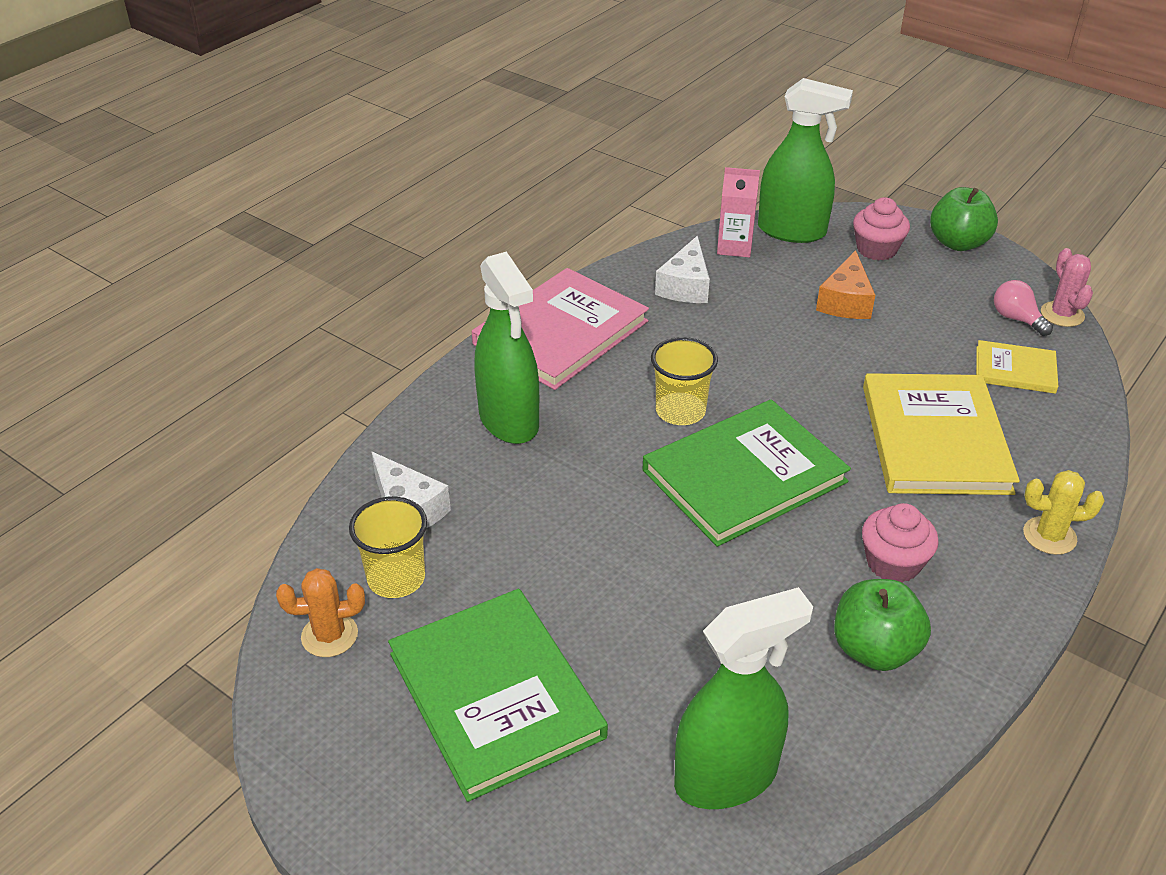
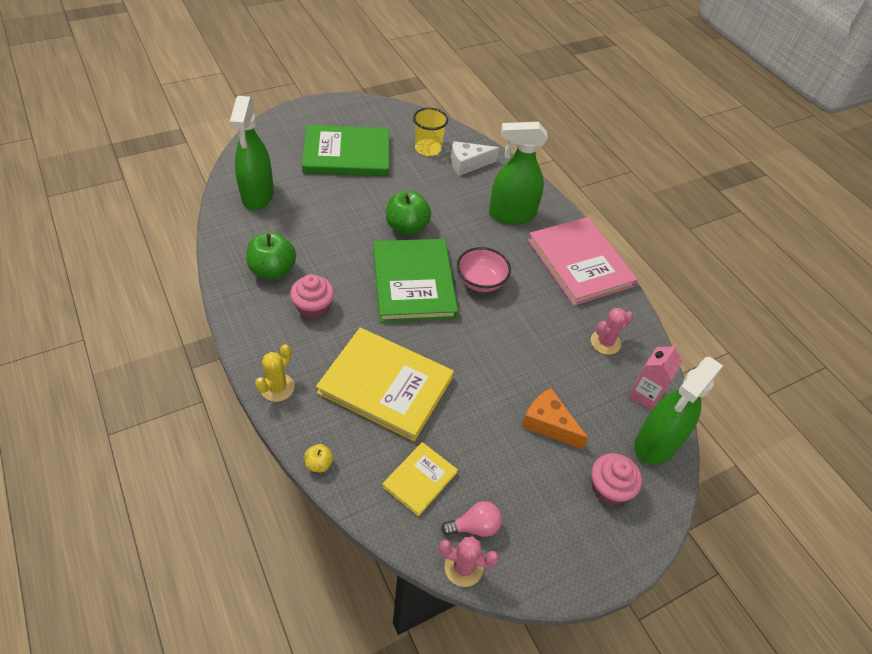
camera: 110 degrees right, 10 degrees up
orange cactus [276,568,365,657] -> none
yellow cup [651,337,718,425] -> pink bowl [457,247,511,292]
white cheese [655,236,710,303] -> pink cactus [591,308,633,355]
green apple [930,187,998,251] -> green apple moved to [386,190,431,235]
none -> yellow apple [304,444,333,472]

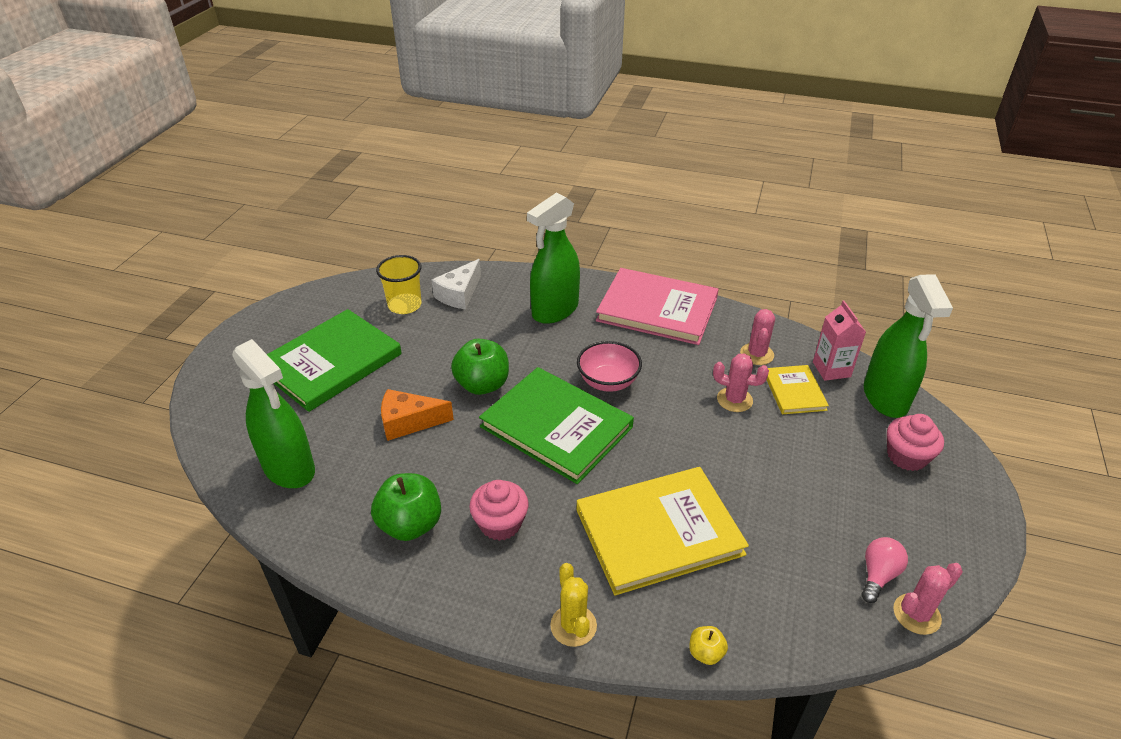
camera: 40 degrees left, 10 degrees down
yellow book [382,442,458,516] -> yellow book moved to [767,365,829,414]
orange cheese [522,388,588,449] -> orange cheese moved to [381,389,454,441]
none -> pink cactus [713,354,769,412]

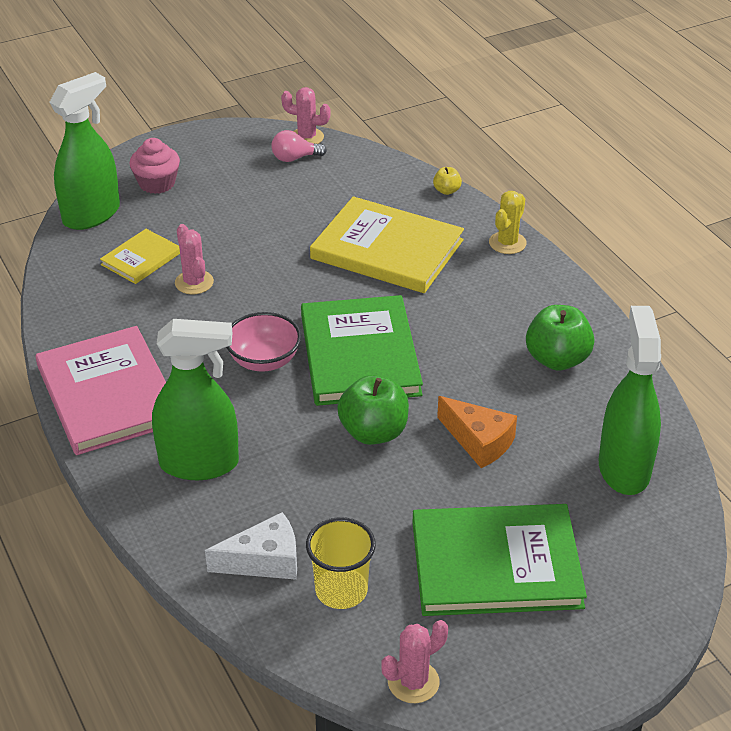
camera: 135 degrees left, 0 degrees up
pink cupcake [469,480,529,541] -> none
pink cactus [740,309,775,365] -> pink cactus moved to [381,620,448,703]
pink carton [813,301,866,381] -> none

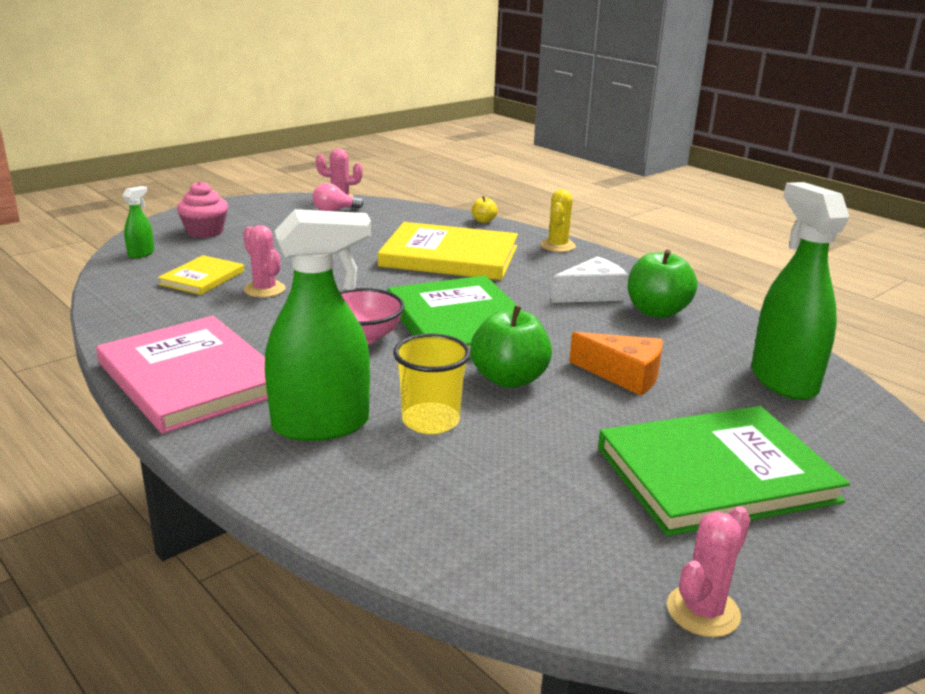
camera: 15 degrees left, 15 degrees down
green spray bottle [49,72,120,230] -> green spray bottle [122,186,154,259], size x0.44
white cheese [205,512,297,580] -> white cheese moved to [551,256,628,303]
yellow cup [306,517,376,609] -> yellow cup moved to [393,334,471,434]

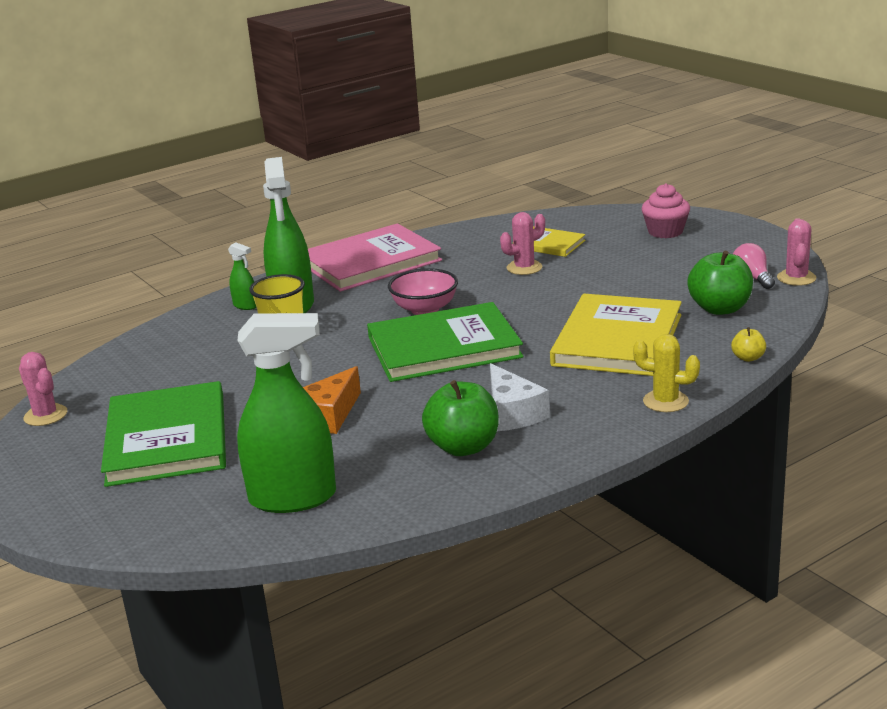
camera: 100 degrees right, 0 degrees up
green spray bottle [122,186,154,259] -> green spray bottle moved to [228,242,256,310]
green apple [470,306,552,388] -> green apple moved to [687,250,753,315]

